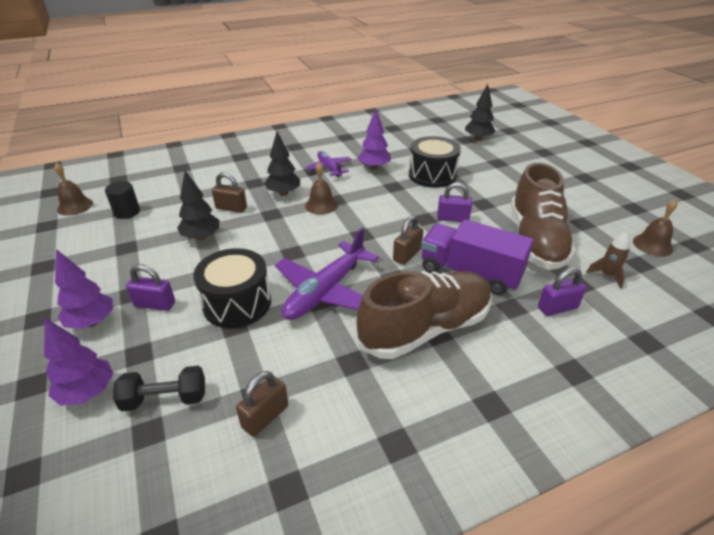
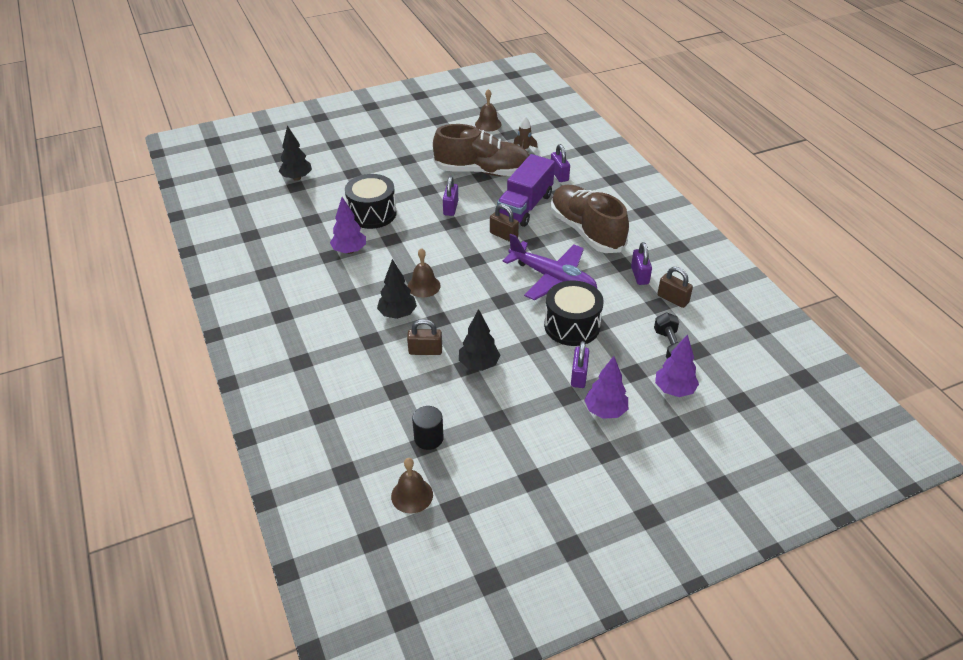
camera: 90 degrees left, 5 degrees up
brown padlock [212,172,247,213] -> brown padlock turned 75 degrees clockwise [407,319,442,355]
purple plane [305,151,352,177] -> none
none -> purple padlock [631,242,652,285]

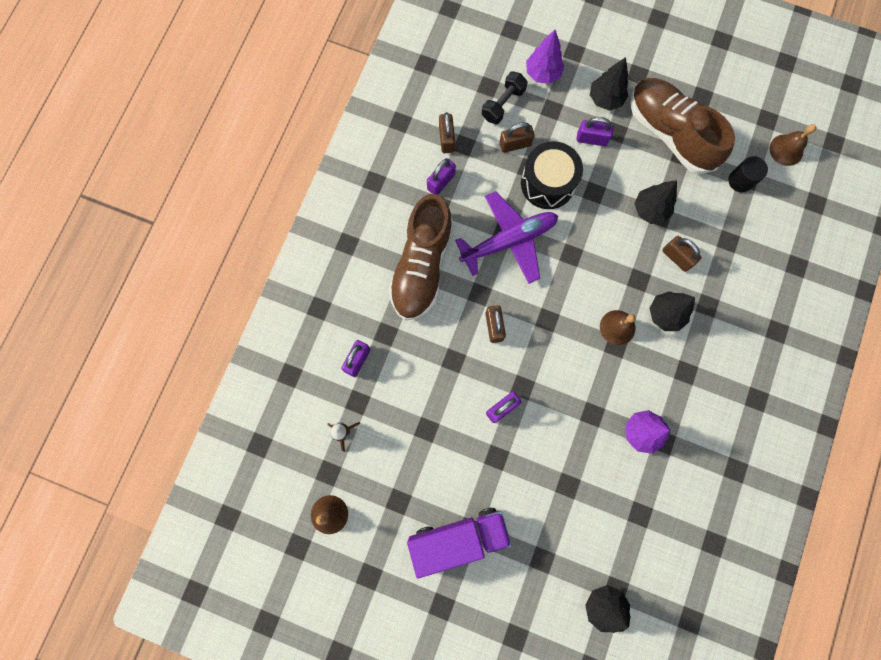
camera: 135 degrees left, 35 degrees up
black drum [345,174,397,229] -> none
brown shoe [433,124,529,176] -> brown shoe moved to [630,78,735,174]
purple truck [497,154,555,227] -> purple truck moved to [407,508,512,578]
purple plane [502,234,597,301] -> purple plane turned 75 degrees clockwise [455,191,558,284]
purple padlock [571,341,589,388] -> purple padlock turned 45 degrees clockwise [576,117,614,146]
purple tree [584,356,628,419] -> black tree [590,57,628,111]
none -> brown padlock [499,122,535,153]

